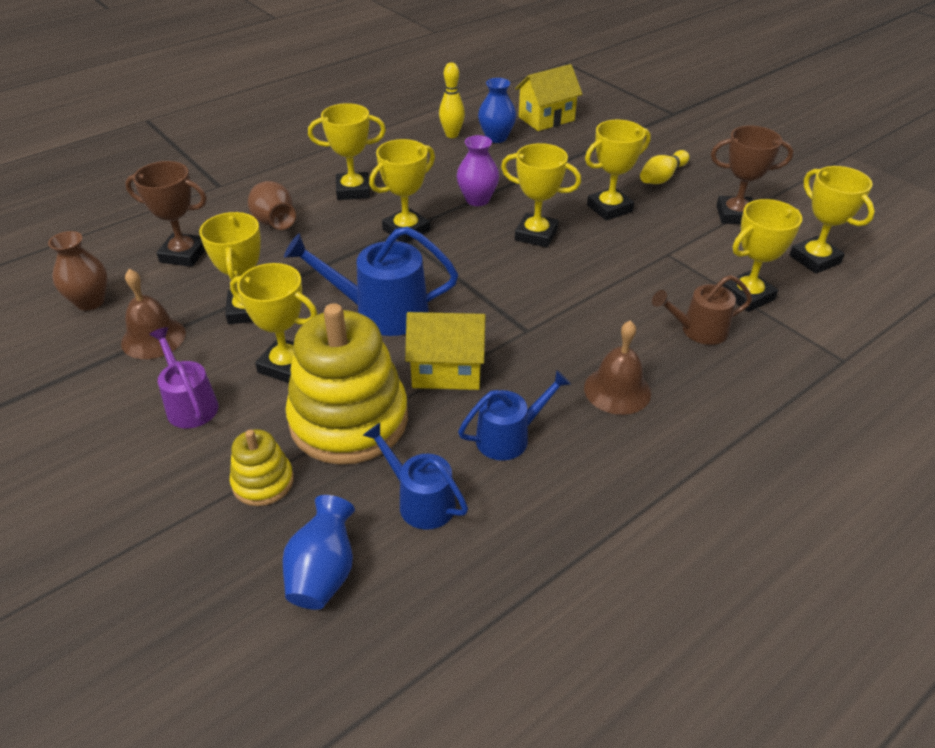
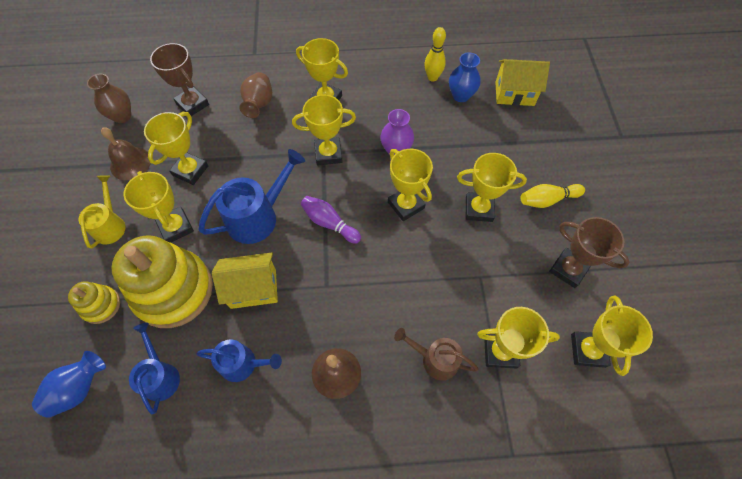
camera: 35 degrees right, 20 degrees up
purple watering can [149,327,218,428] -> yellow watering can [79,175,126,249]
blue watering can [284,227,458,336] -> blue watering can turned 105 degrees clockwise [198,149,305,244]
yellow house [405,312,486,390] -> yellow house turned 45 degrees counterclockwise [212,252,278,309]
none -> purple bowling pin [301,196,361,244]

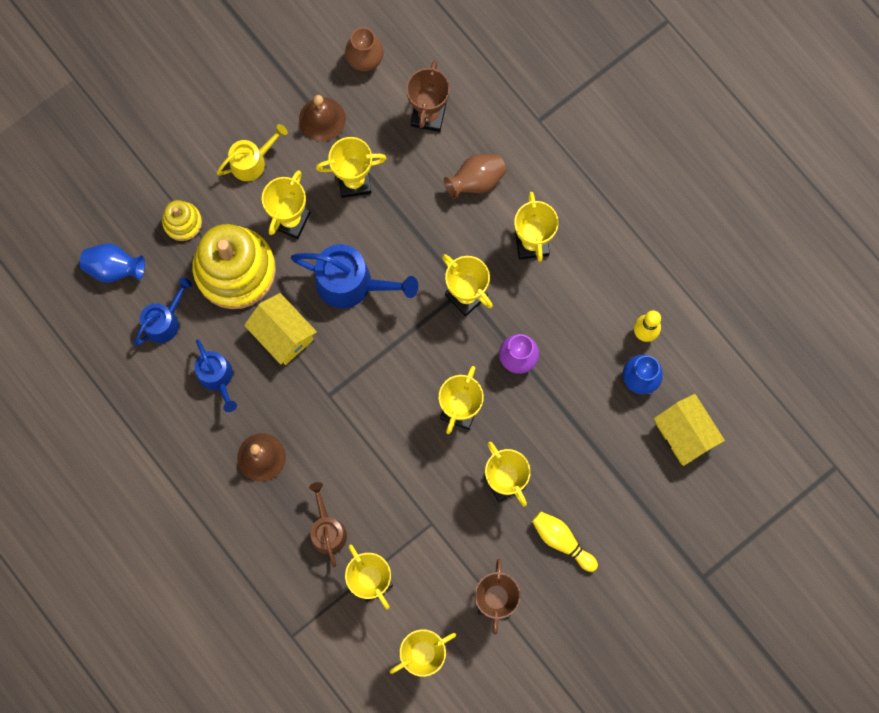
camera: 55 degrees right, 15 degrees up
purple bowling pin [301,196,361,244] -> none

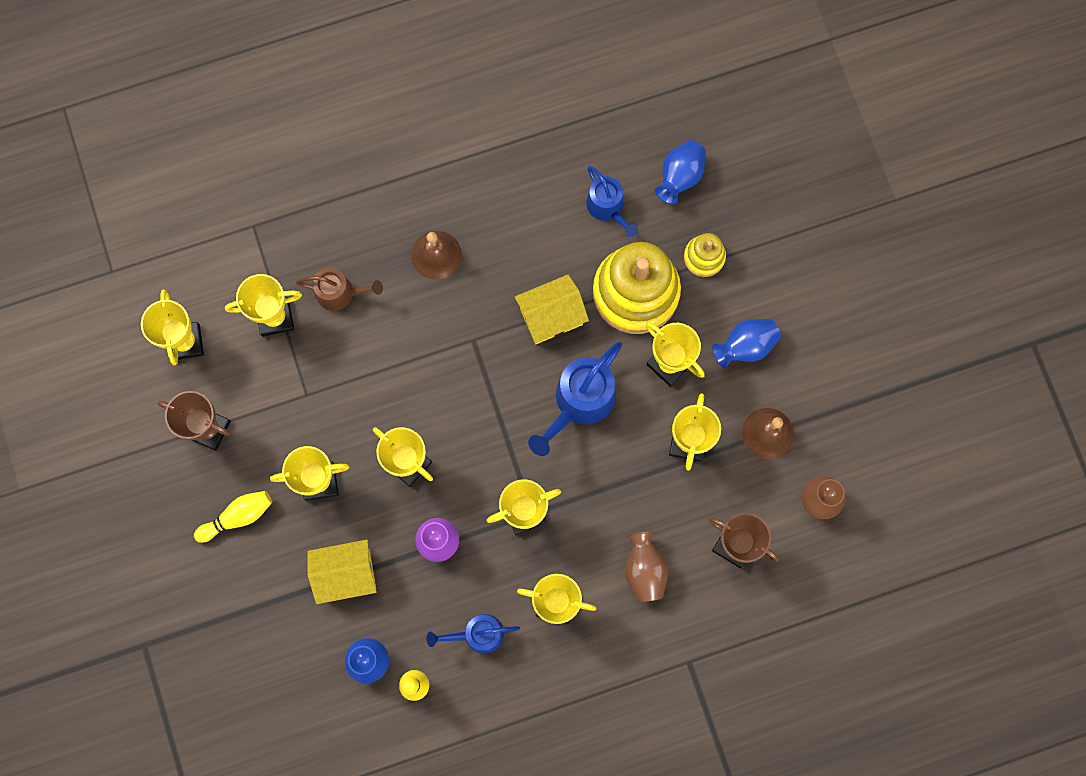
camera: 110 degrees right, 0 degrees up
blue watering can [195,339,237,412] -> blue watering can moved to [427,614,520,654]
yellow watering can [217,124,288,181] -> blue vase [712,319,781,368]
yellow house [654,394,725,466] -> yellow house moved to [308,540,377,604]

